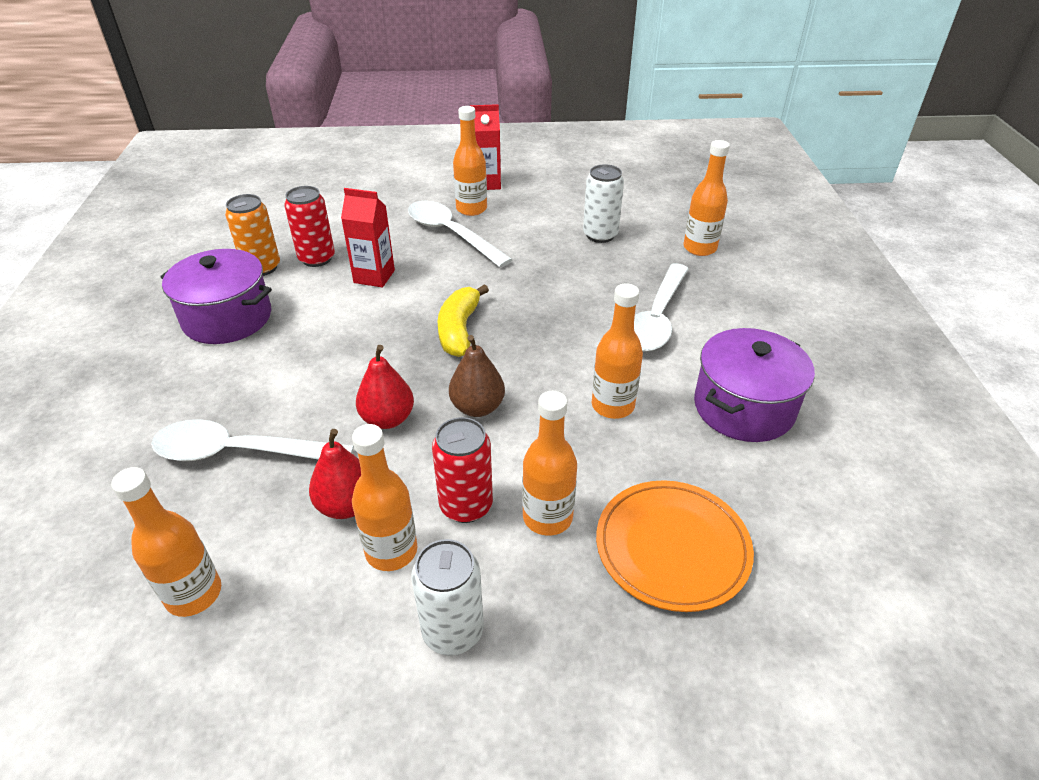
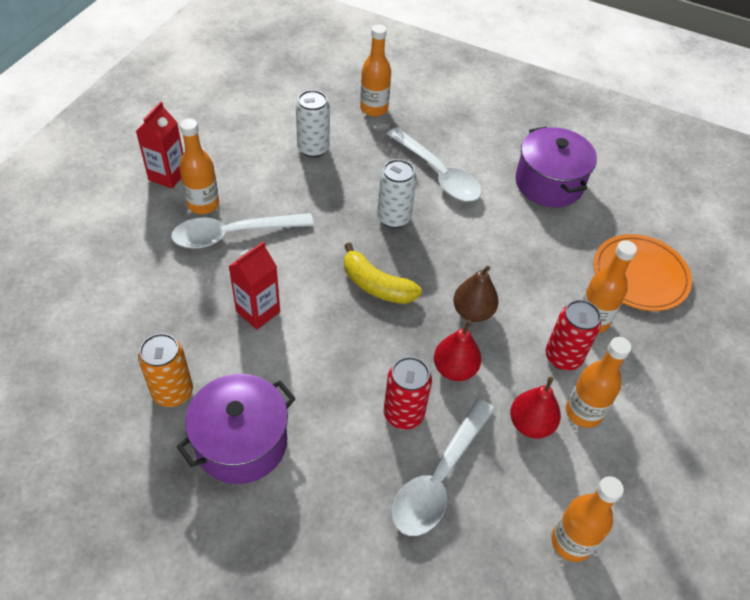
camera: 65 degrees left, 10 degrees up
red can [284,186,335,267] -> red can moved to [384,357,432,430]
white can [411,539,484,655] -> white can moved to [377,159,416,228]
orange bottle [592,283,643,419] -> none

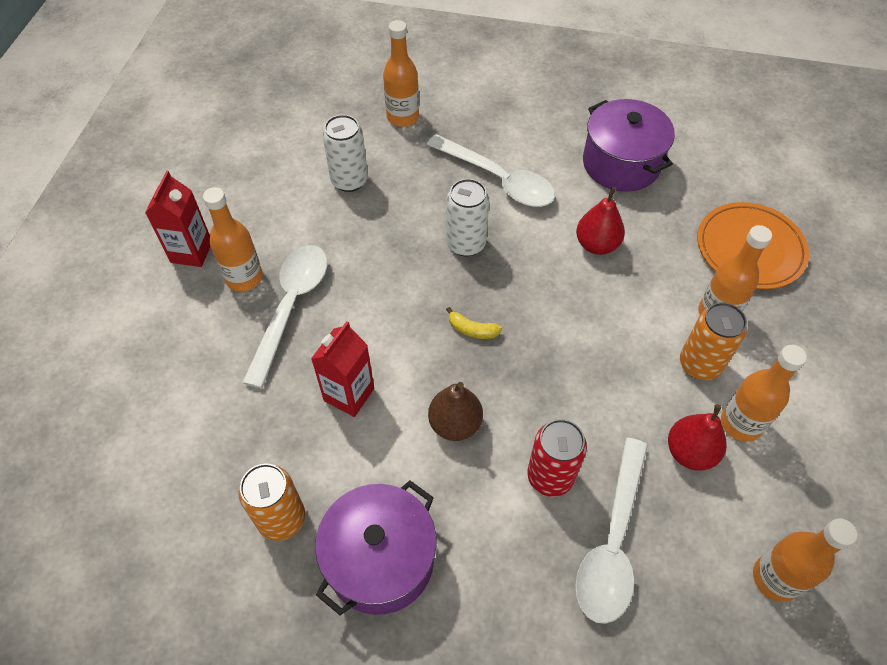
camera: 10 degrees left, 5 degrees up
white spoon [171,213,314,249] -> white spoon turned 135 degrees clockwise [242,245,327,388]
yellow banana [344,243,422,304] -> yellow banana [446,307,502,339], size x0.54
red pear [434,320,481,381] -> red pear moved to [576,187,625,255]
brown pear [453,266,498,322] -> brown pear moved to [428,382,483,441]
red can [545,300,601,370] -> orange can [680,302,747,380]

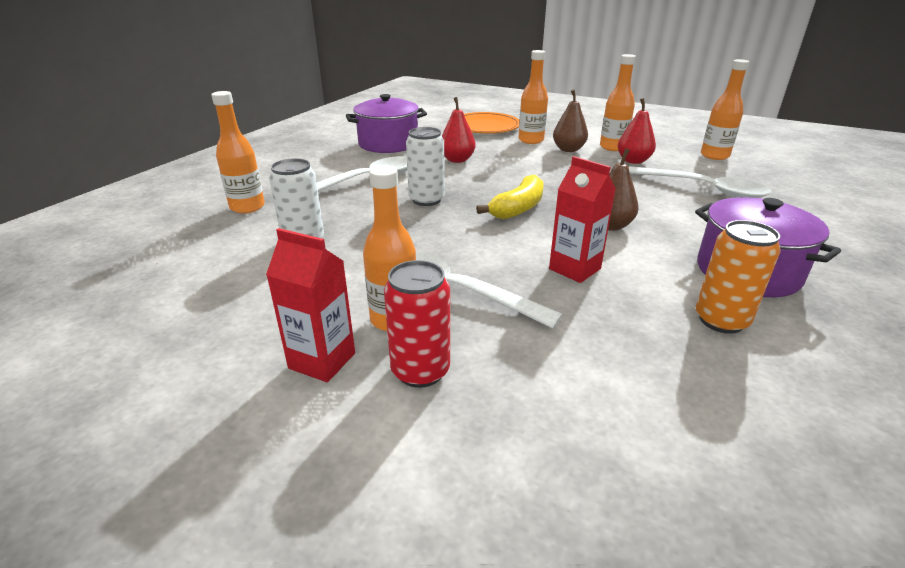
camera: 75 degrees left, 25 degrees down
yellow banana [446,307,502,339] -> yellow banana [476,175,544,219], size x1.85
red can [527,419,587,497] -> red can moved to [384,260,450,388]
orange can [680,302,747,380] -> brown pear [553,90,588,152]

